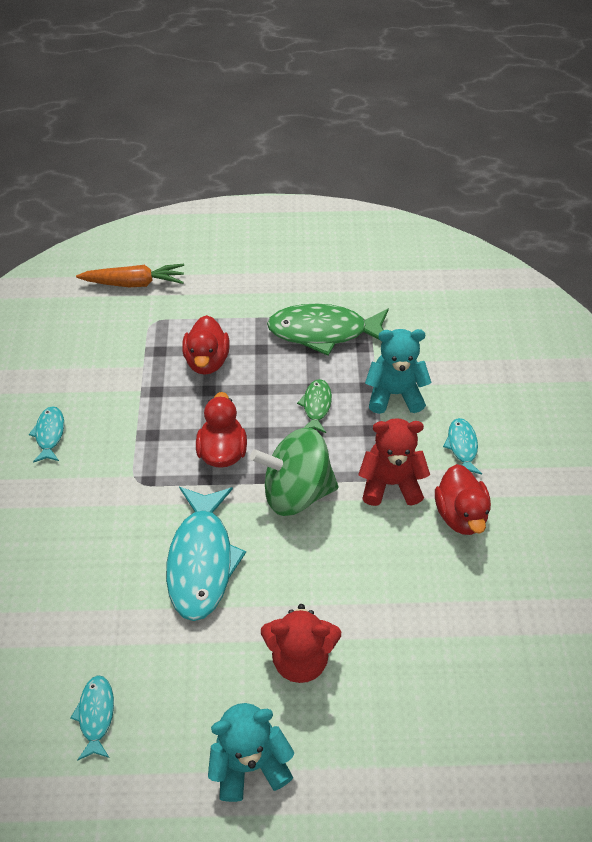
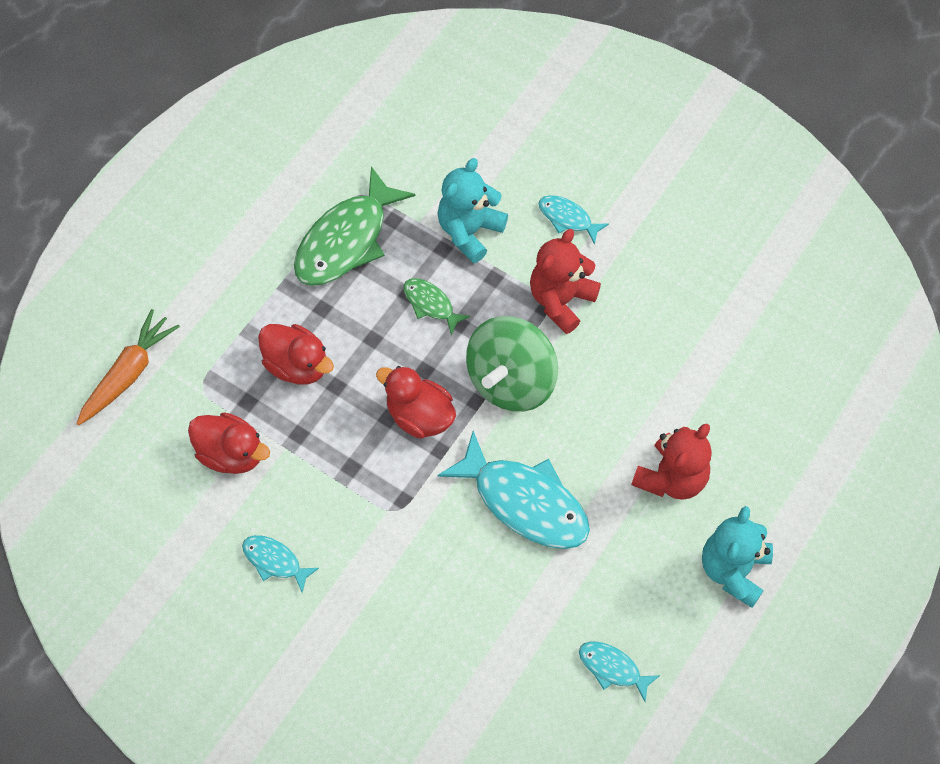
camera: 55 degrees left, 10 degrees up
red duck [435,464,491,535] -> red duck moved to [188,412,270,474]

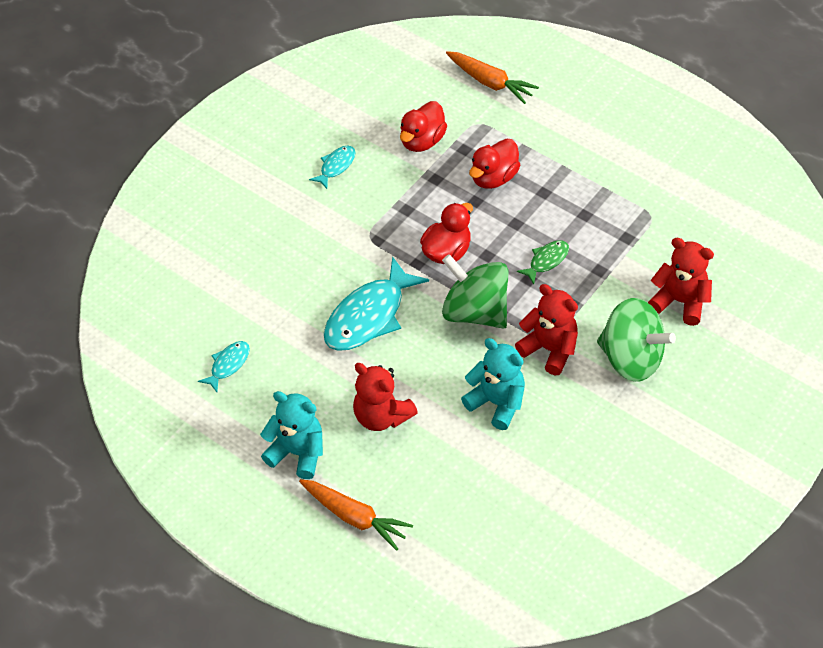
camera: 95 degrees right, 10 degrees down
green fish [294,166,415,286] -> none
turquoise teddy bear [438,158,508,263] -> turquoise teddy bear moved to [461,338,525,430]
turquoise fish [539,195,609,245] -> green spinning top [597,298,676,382]
none -> orange carrot [299,479,413,551]
none -> red teddy bear [648,238,714,326]

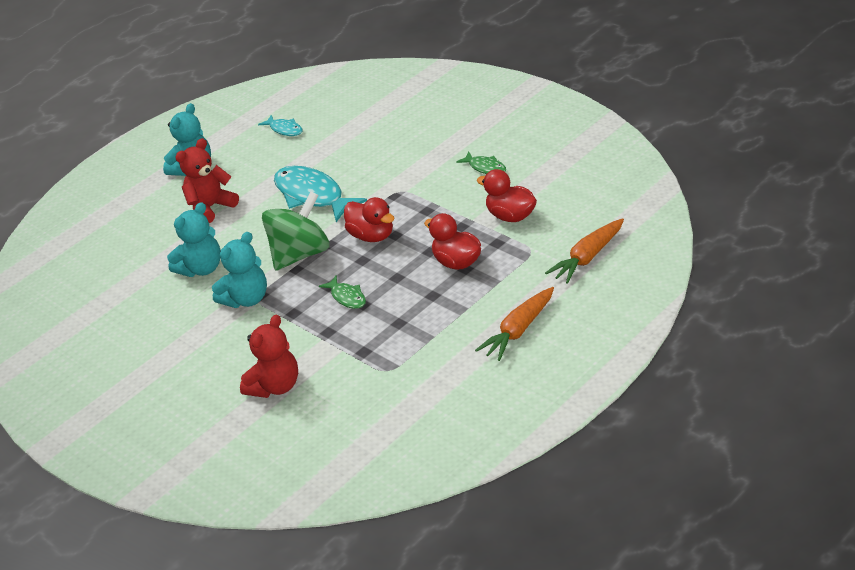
camera: 100 degrees right, 15 degrees down
orange carrot [299,479,413,551] -> orange carrot moved to [475,287,554,361]
turquoise fish [309,146,356,189] -> green fish [456,152,506,174]
red teddy bear [515,284,578,375] -> turquoise teddy bear [212,232,267,308]
green spinning top [597,298,676,382] -> none

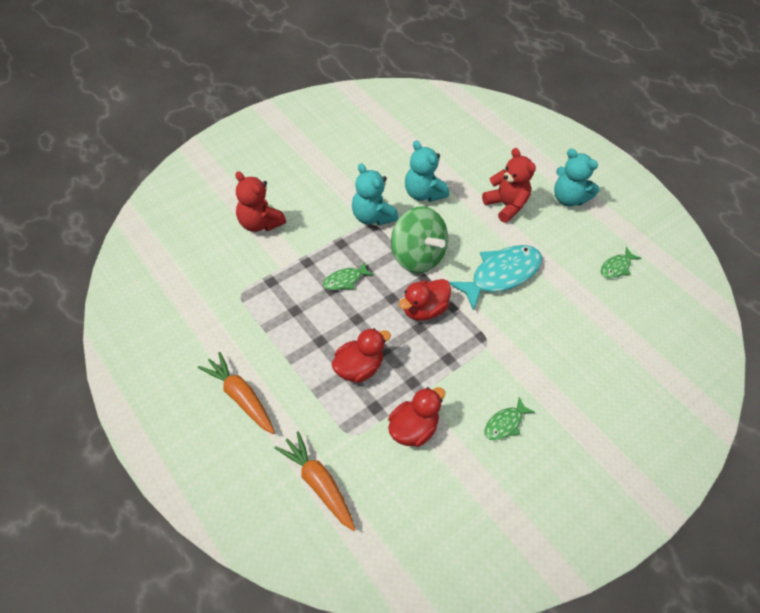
camera: 90 degrees right, 15 degrees up
turquoise fish [258,115,303,136] -> green fish [601,247,641,279]

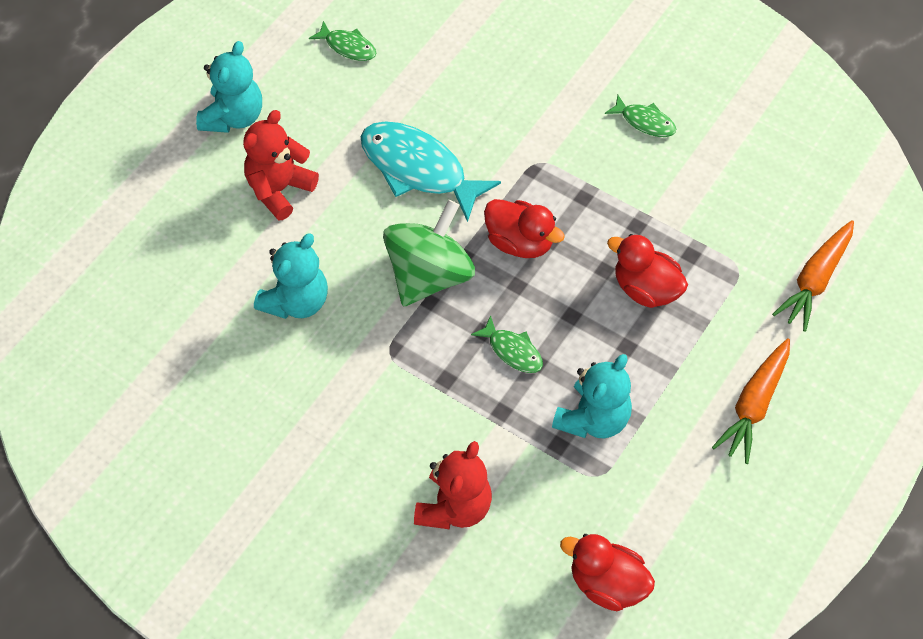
camera: 105 degrees left, 5 degrees up
turquoise teddy bear [352,163,398,226] -> turquoise teddy bear moved to [552,354,632,438]
red duck [388,387,445,447] -> red duck moved to [560,534,655,611]

